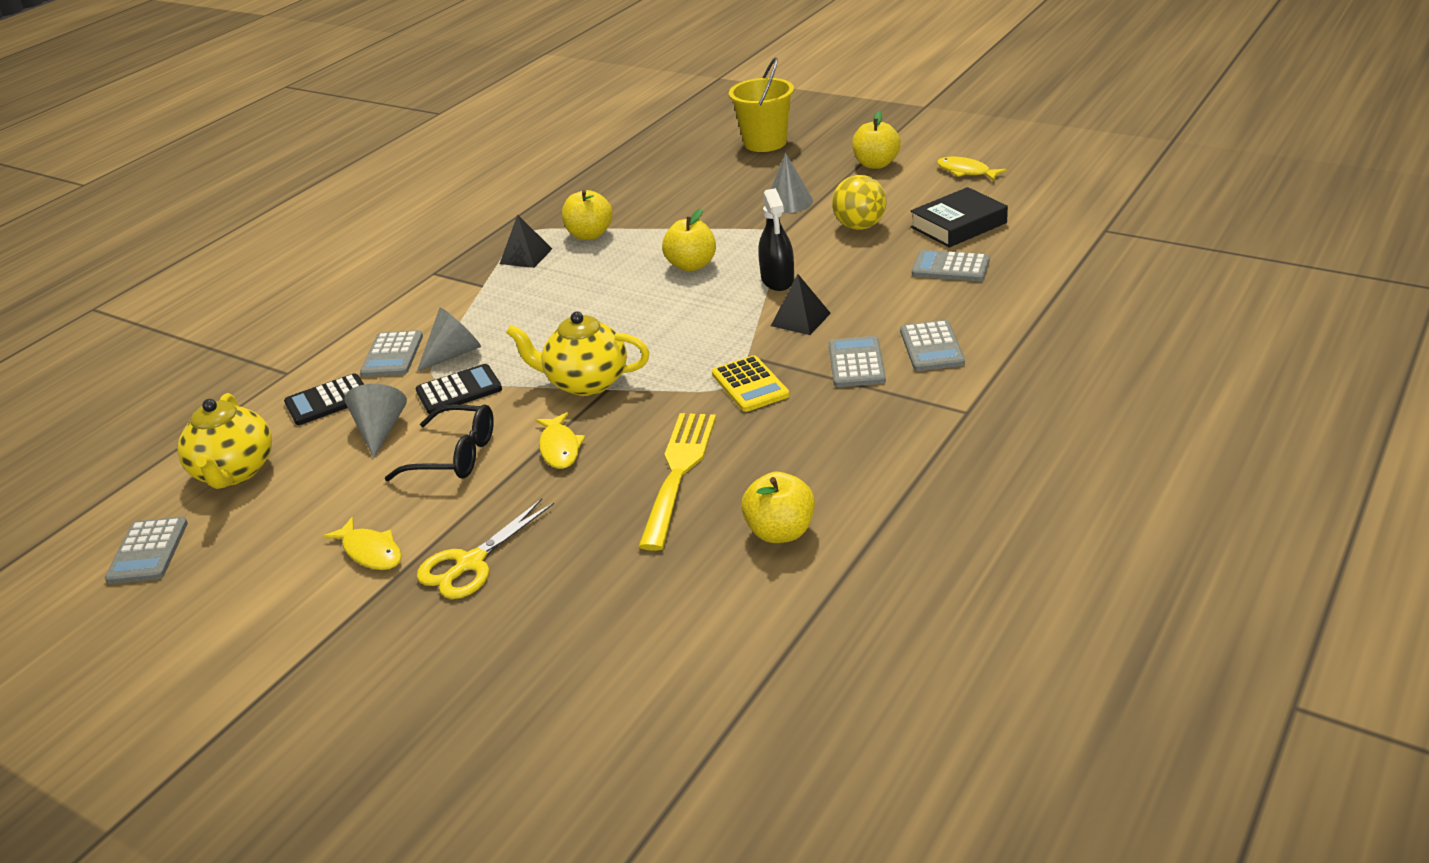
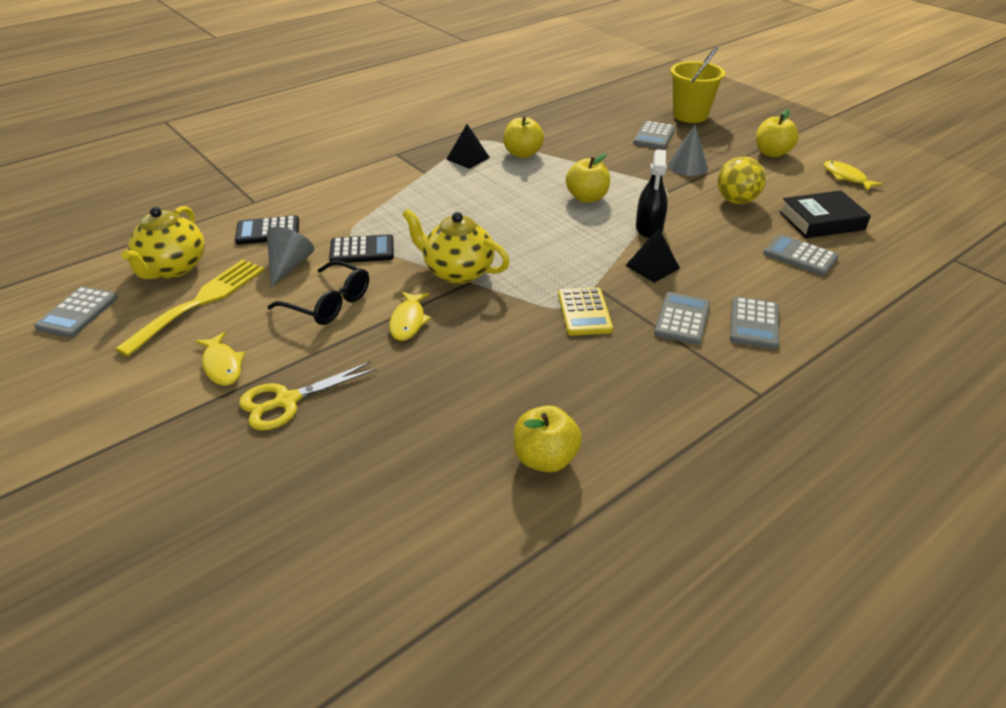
camera: 15 degrees right, 5 degrees up
grey calculator [360,330,423,377] -> grey calculator moved to [633,121,675,149]
grey cone [417,308,481,372] -> none
yellow fork [638,413,716,551] -> yellow fork moved to [115,260,265,357]

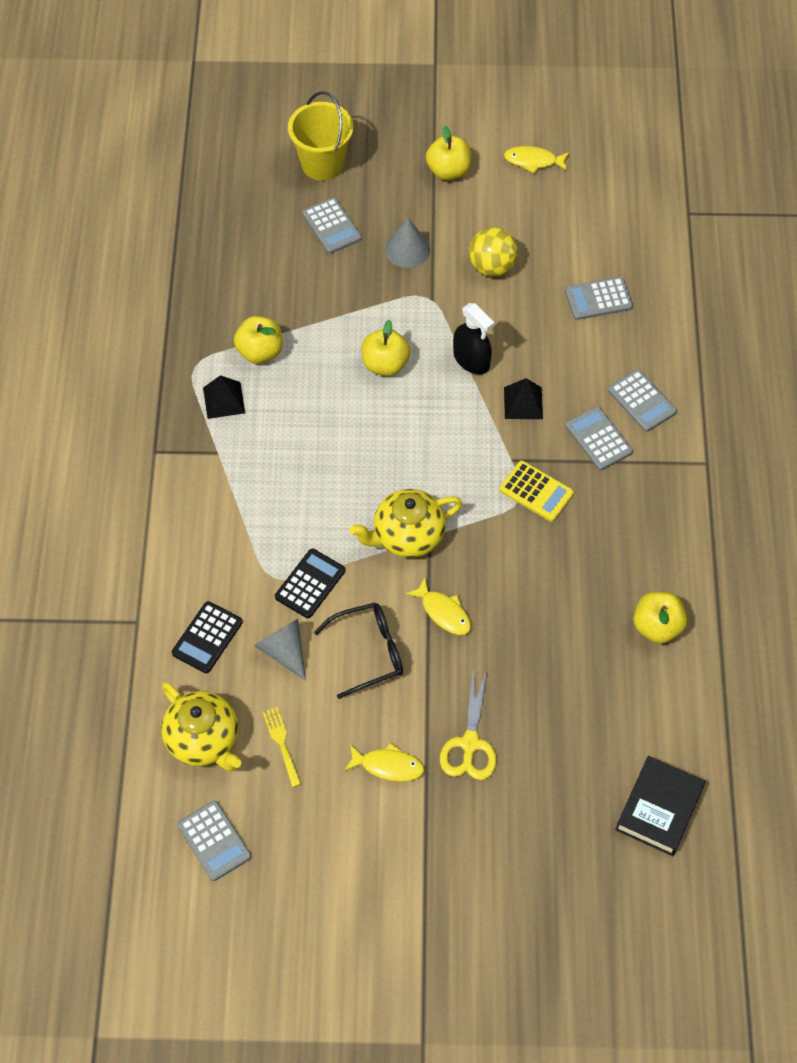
camera: 50 degrees left, 20 degrees up
yellow fork [115,260,265,357] -> yellow fork [262,707,301,787], size x0.50
black book [780,190,871,238] -> black book moved to [615,756,705,856]

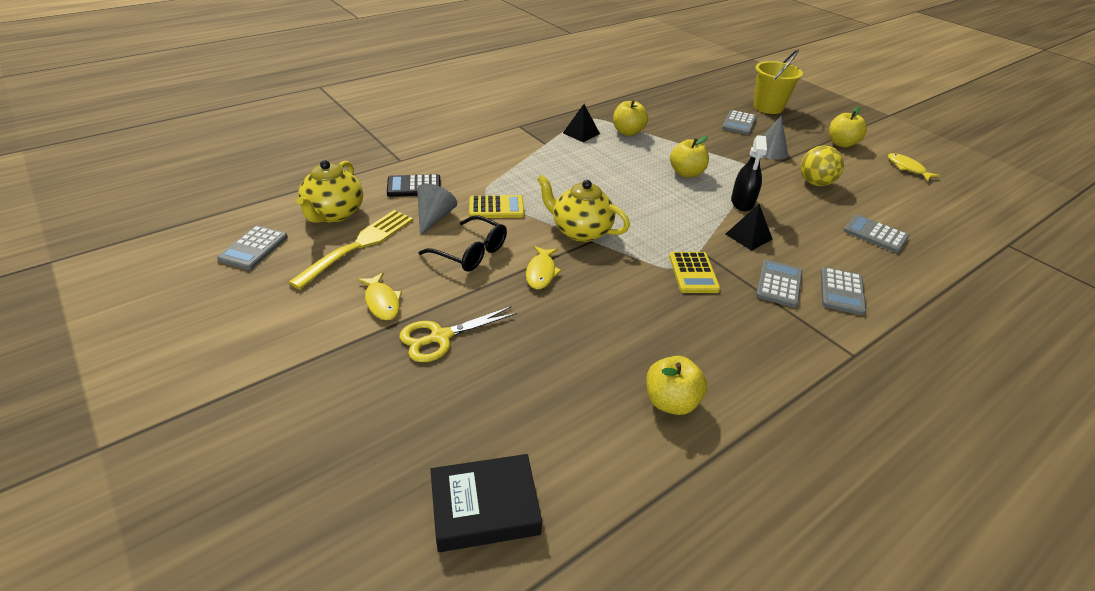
camera: 50 degrees right, 20 degrees down
yellow fork [262,707,301,787] -> yellow fork [288,210,413,290], size x1.98
black calculator [275,549,345,618] -> yellow calculator [469,195,524,218]

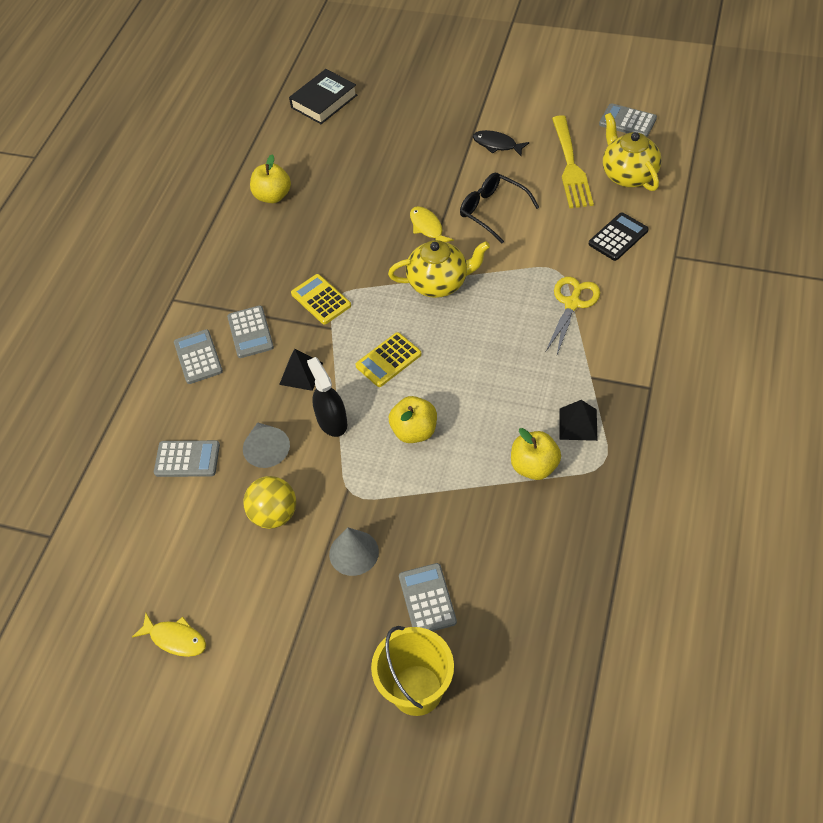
camera: 150 degrees right, 15 degrees up
grey calculator [217,225,288,270] -> grey calculator turned 45 degrees counterclockwise [599,103,657,137]
yellow fish [358,272,402,320] -> black fish [473,130,529,157]
yellow scissors [399,306,518,362] -> yellow scissors moved to [546,277,600,354]
grey cone [417,183,457,235] -> grey cone moved to [243,422,290,468]
black glasses [418,215,507,271] -> black glasses turned 45 degrees clockwise [460,173,539,243]
yellow calculator [469,195,524,218] -> yellow calculator moved to [355,332,422,387]
yellow apple [829,107,867,148] -> none

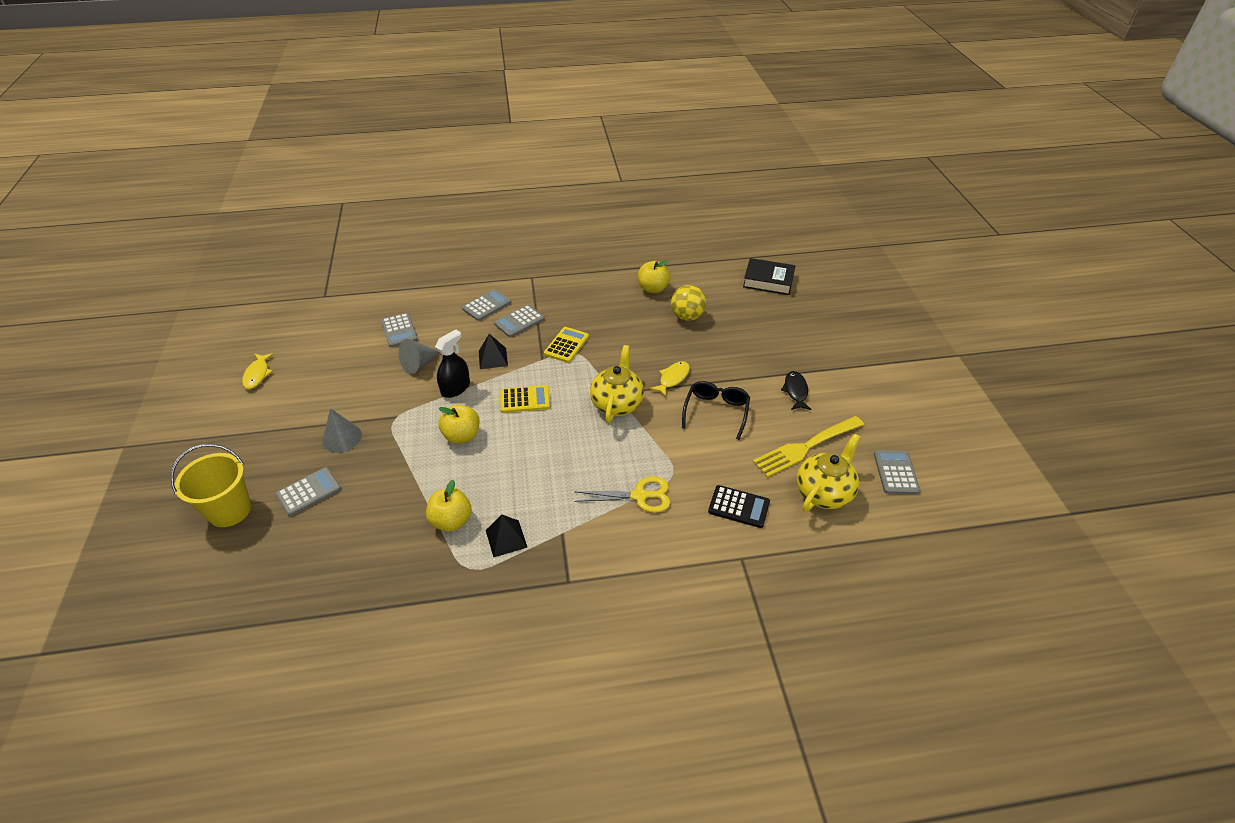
camera: 60 degrees right, 10 degrees down
yellow ball [243,476,296,529] -> yellow ball moved to [671,285,706,321]
yellow calculator [355,332,422,387] -> yellow calculator turned 150 degrees clockwise [500,385,550,413]
yellow teapot [388,240,490,298] -> yellow teapot turned 135 degrees counterclockwise [590,345,644,423]

